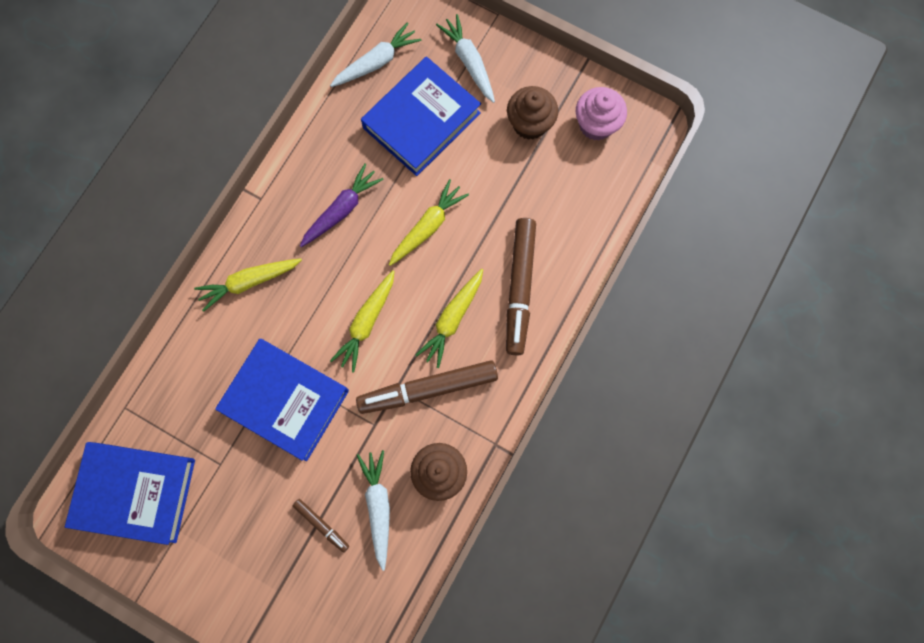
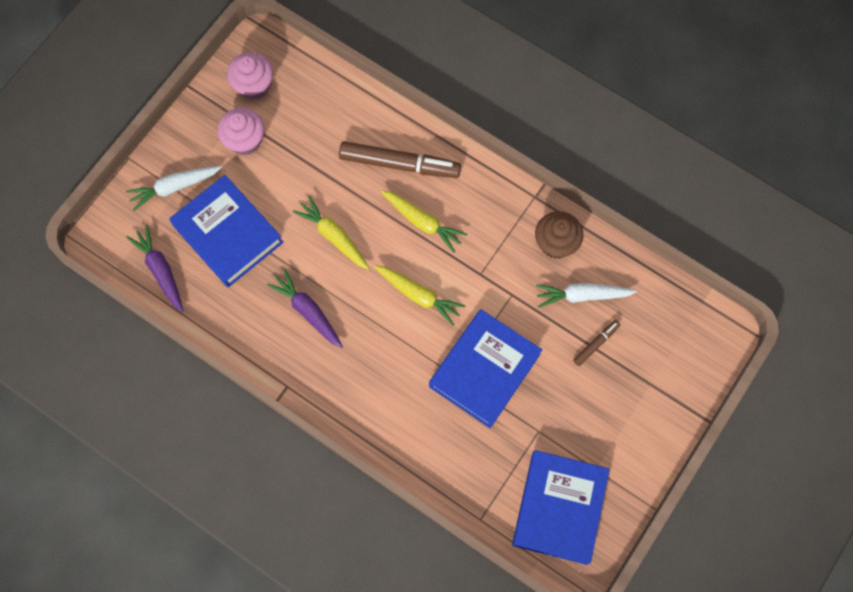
camera: 85 degrees left, 5 degrees down
yellow carrot [194,258,302,312] -> none
white carrot [330,22,422,87] -> purple carrot [127,225,183,312]
brown marker [356,360,498,414] -> none
brown cupcake [507,86,558,140] -> pink cupcake [217,108,264,155]

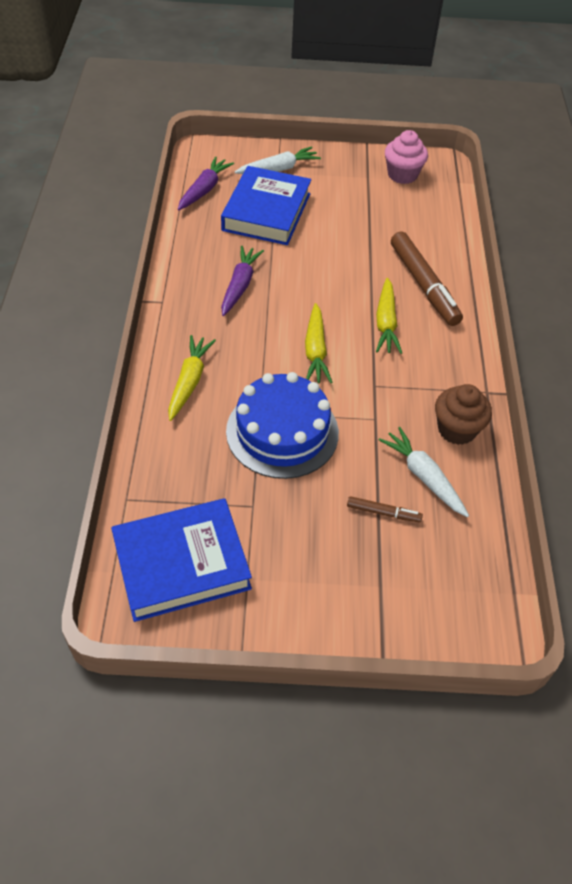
camera: 55 degrees right, 20 degrees down
white carrot [126,166,222,211] -> white carrot turned 120 degrees clockwise [235,146,321,174]
pink cupcake [217,108,264,155] -> none
yellow carrot [293,196,370,270] -> yellow carrot moved to [168,335,216,421]
blue book [429,309,542,428] -> blue cake [226,372,339,479]

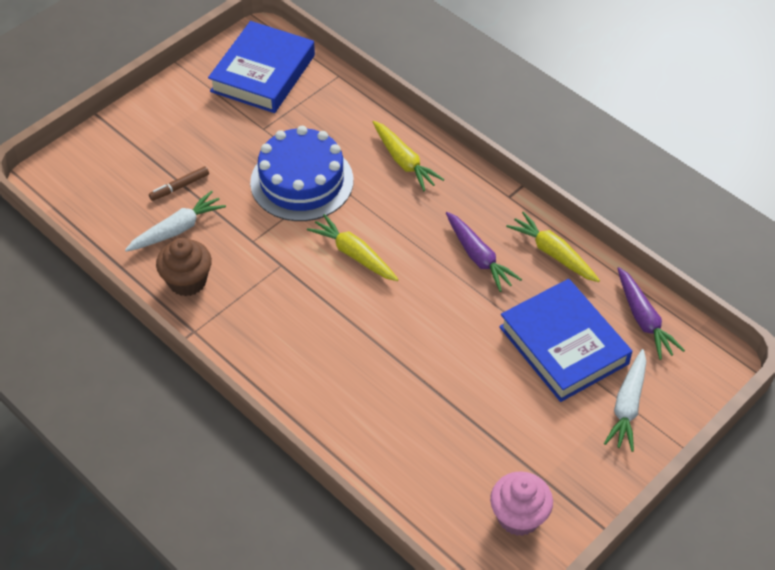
camera: 135 degrees right, 0 degrees up
yellow carrot [376,278,402,354] -> yellow carrot moved to [506,212,600,282]
white carrot [378,427,469,517] -> white carrot turned 45 degrees counterclockwise [125,191,226,252]
brown marker [391,231,463,326] -> none

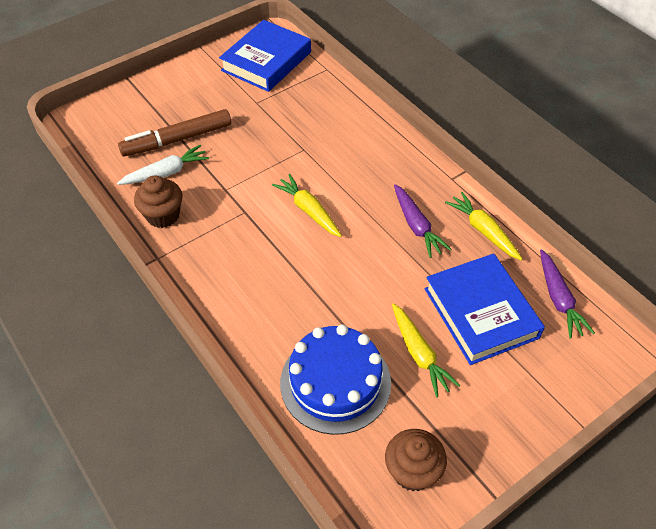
camera: 10 degrees right, 0 degrees up
brown marker [149,166,209,201] -> brown marker [118,109,231,157], size x2.09
blue cake [250,126,353,221] -> blue cake moved to [280,324,391,435]
yellow carrot [373,121,445,191] -> yellow carrot moved to [392,303,461,397]
pink cupcake [490,471,553,536] -> brown cupcake [385,429,447,491]
white carrot [604,349,646,452] -> none

